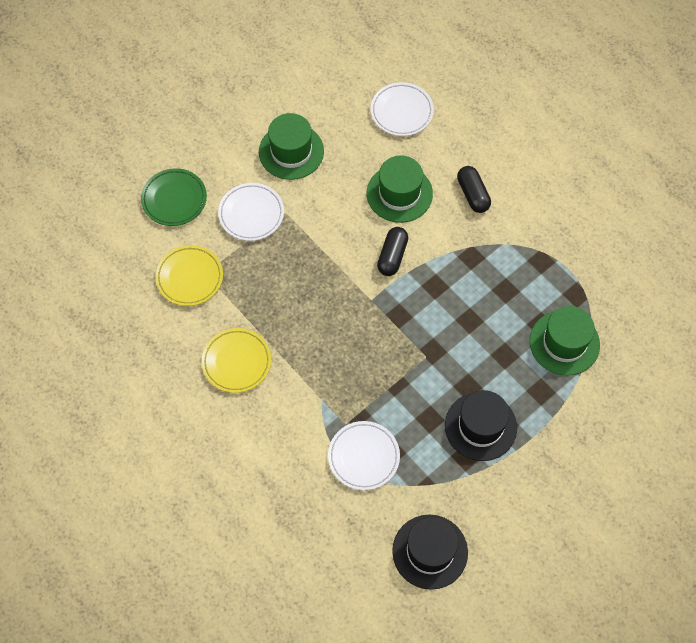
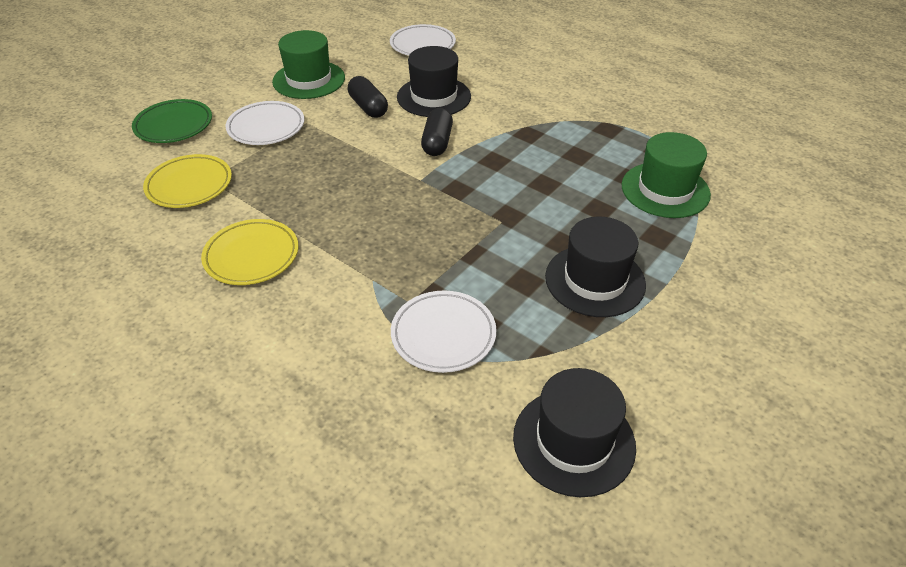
camera: 10 degrees left, 20 degrees down
green hat [367,155,433,223] -> black hat [397,46,471,117]
black capsule [457,166,491,213] -> black capsule moved to [348,76,388,118]

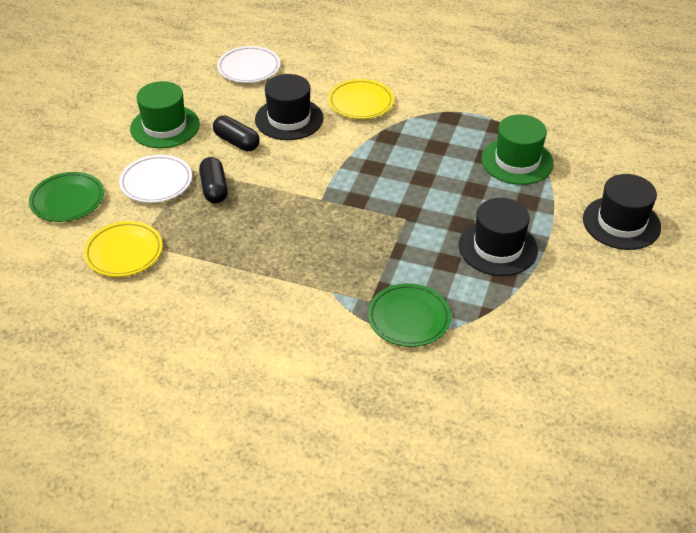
camera: 20 degrees left, 0 degrees up
yellow plate [201,219,298,285] -> yellow plate moved to [328,79,394,119]
white plate [391,291,497,373] -> green plate [368,283,451,347]
black capsule [421,108,453,156] -> black capsule moved to [199,157,228,203]
black hat [513,368,636,497] -> black hat moved to [583,174,661,250]

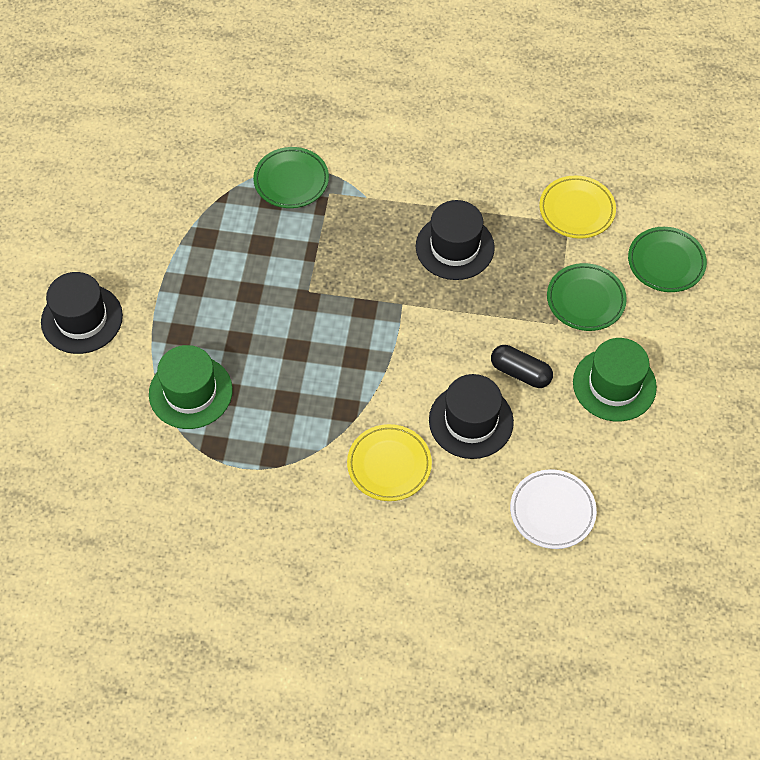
camera: 170 degrees right, 15 degrees up
white plate [119,155,192,203] -> green plate [547,263,627,331]
black capsule [199,157,228,203] -> none
black hat [459,198,538,276] -> black hat moved to [416,200,495,280]

